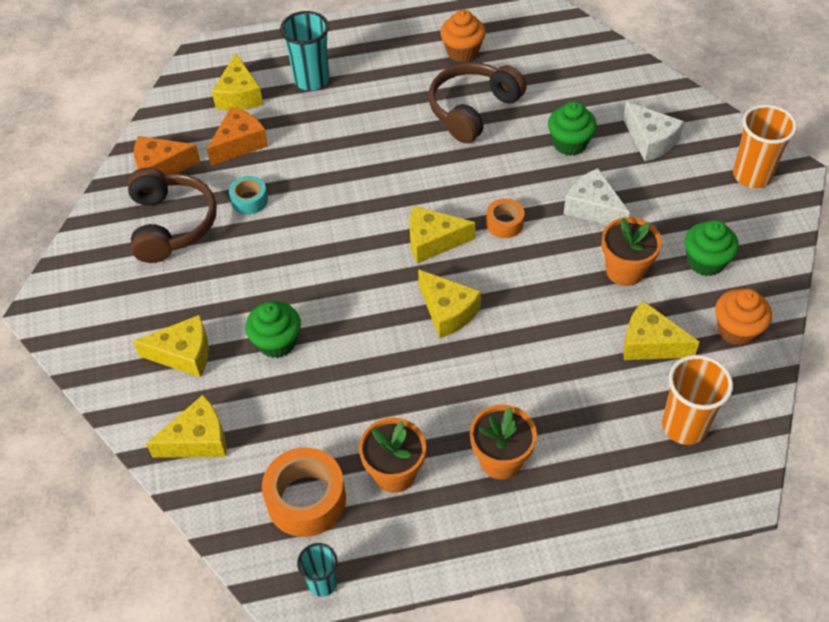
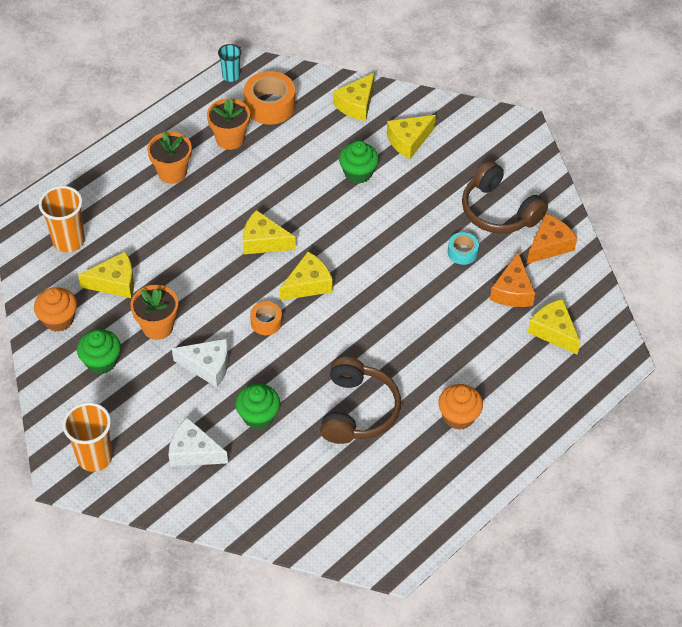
camera: 145 degrees right, 0 degrees up
turquoise cup [280,11,329,91] -> none
orange cupcake [440,10,486,62] -> orange cupcake moved to [438,384,483,430]

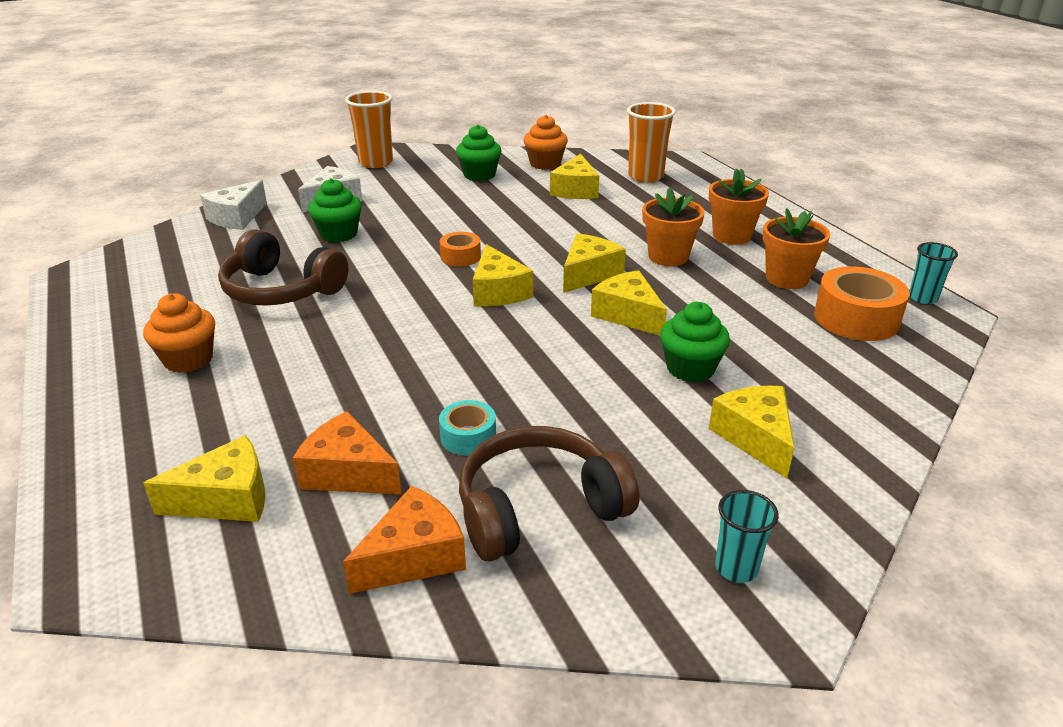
camera: 110 degrees right, 20 degrees down
orange flower pot [131,285,178,340] -> orange flower pot moved to [642,187,705,266]
white cheese [172,339,229,387] -> white cheese moved to [200,180,267,230]
yellow cheese [333,73,374,121] -> yellow cheese moved to [591,270,667,336]
orange cheese [527,214,577,264] -> orange cheese turned 105 degrees counterclockwise [343,486,466,594]
none -> turquoise cup [715,490,779,583]

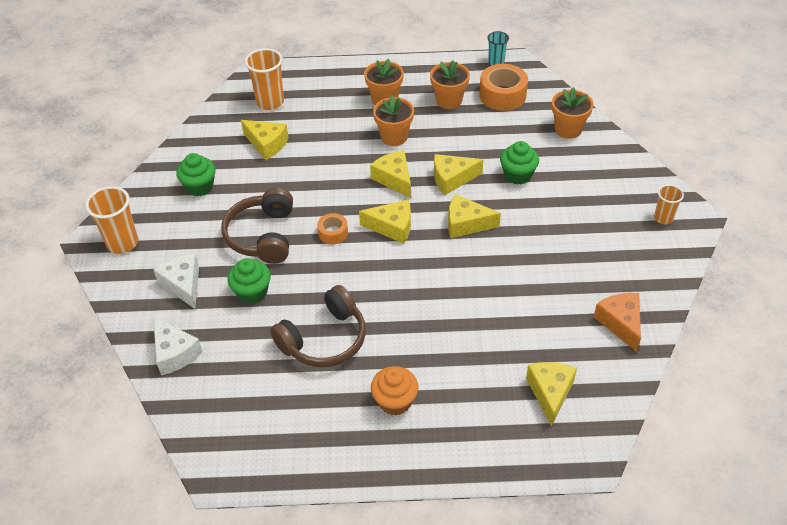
camera: 65 degrees left, 15 degrees up
orange cheese [293,411,402,495] -> none
turquoise tape [439,400,496,455] -> none
brown headphones [459,426,639,562] -> brown headphones moved to [221,188,293,264]
orange cupcake [524,115,568,170] -> none
yellow cheese [709,385,794,479] -> yellow cheese moved to [448,194,501,238]
turquoise cup [715,490,779,583] -> orange cup [654,184,684,224]
none -> orange flower pot [552,87,594,139]

